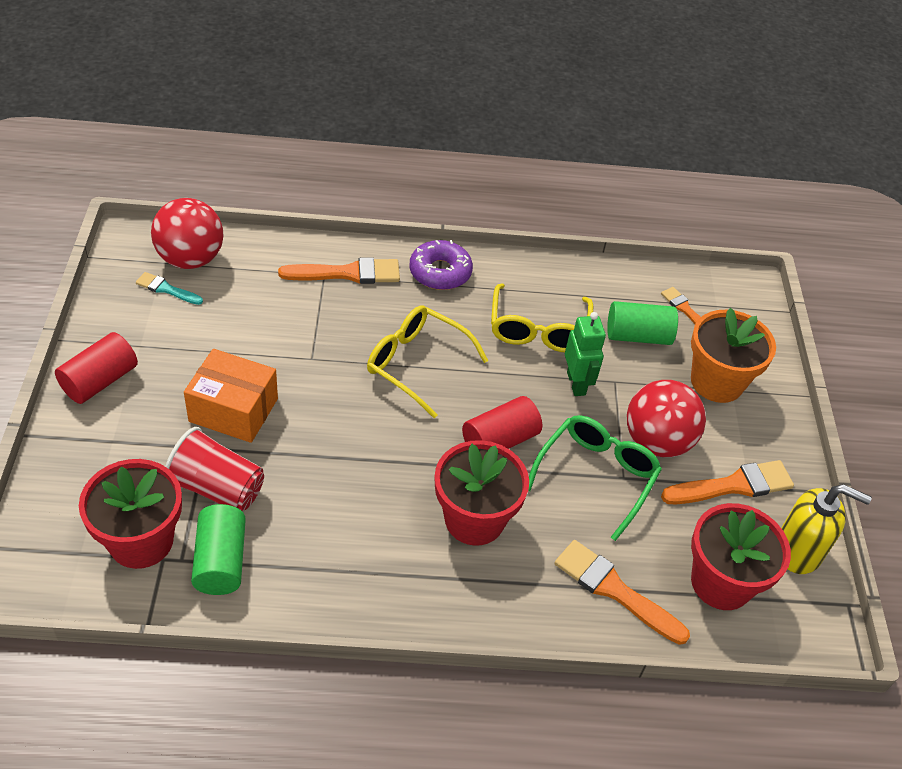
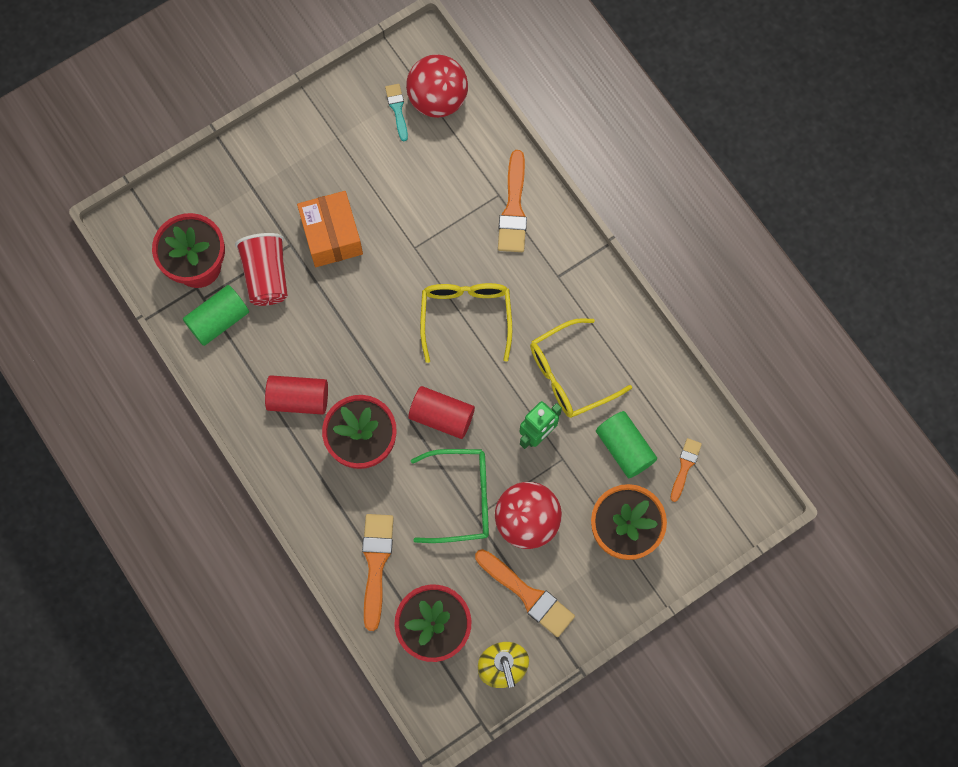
camera: 60 degrees right, 25 degrees up
red cylinder [55,332,138,404] -> red cylinder moved to [265,375,328,415]
orange brush [278,257,400,284] -> orange brush turned 45 degrees clockwise [498,150,527,252]
purple donut [409,240,473,290] -> none

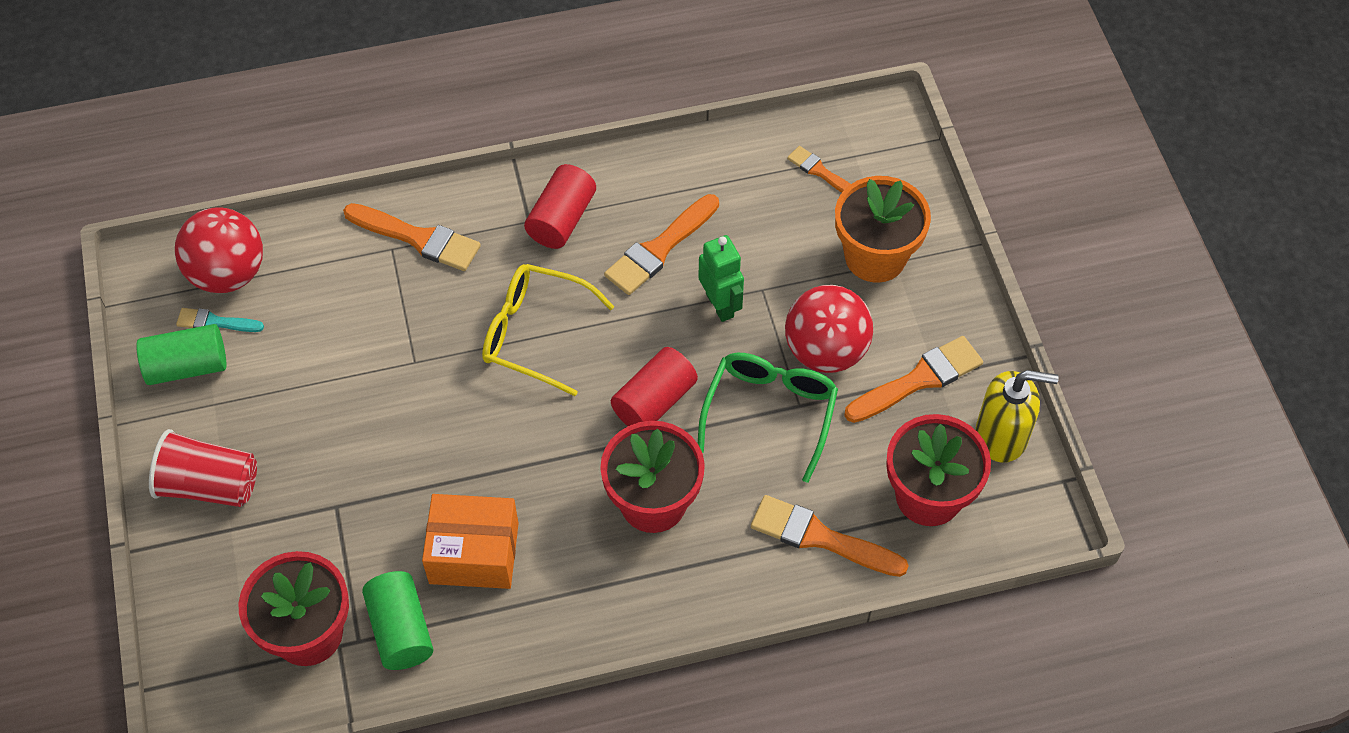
camera: 70 degrees left, 15 degrees down
red cup [235,233,288,306] -> red cup moved to [149,429,257,507]
red cylinder [265,375,328,415] -> red cylinder moved to [524,164,596,249]
orange box [297,191,363,267] -> orange box moved to [422,494,519,589]
yellow glasses [530,318,632,418] -> orange brush [604,194,719,295]
green cylinder [596,411,657,478] -> green cylinder moved to [136,324,227,385]

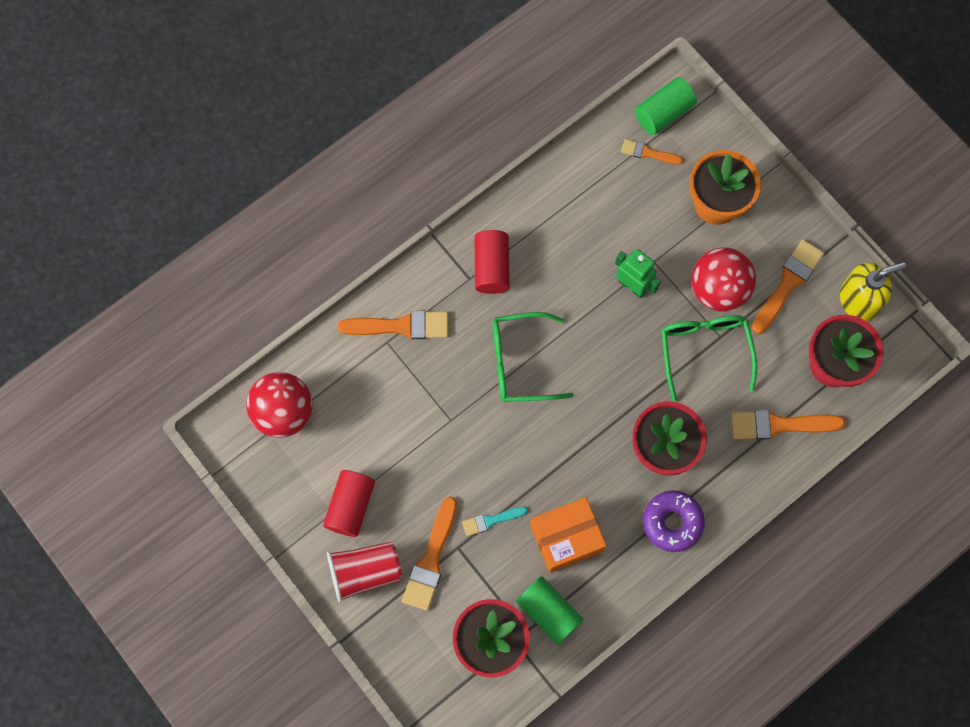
camera: 25 degrees left, 15 degrees up
green cylinder [136,324,227,385] -> green cylinder moved to [634,77,697,135]
turquoise brush [176,308,264,332] -> turquoise brush moved to [462,506,528,536]
yellow glasses [482,264,614,396] -> green glasses [493,312,574,402]
orange brush [604,194,719,295] -> orange brush moved to [402,496,457,611]
red cylinder [611,347,698,426] -> red cylinder moved to [323,470,375,537]
none -> purple donut [643,491,705,552]

